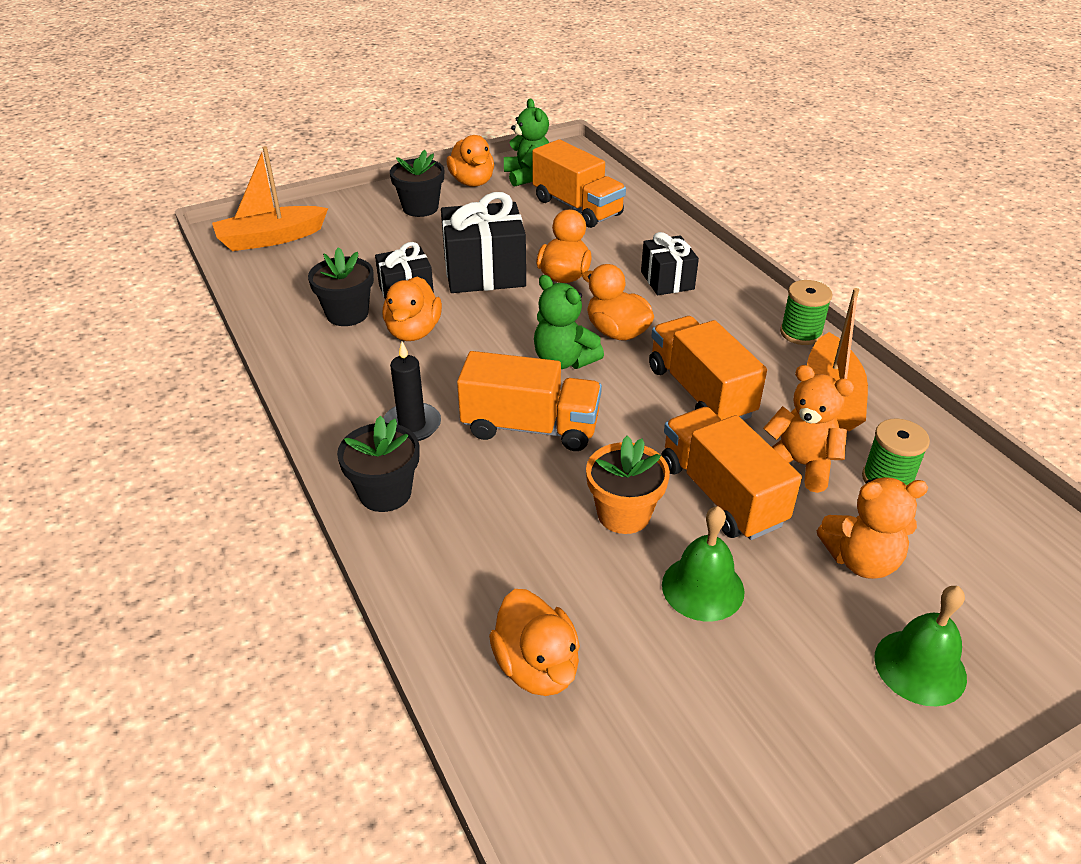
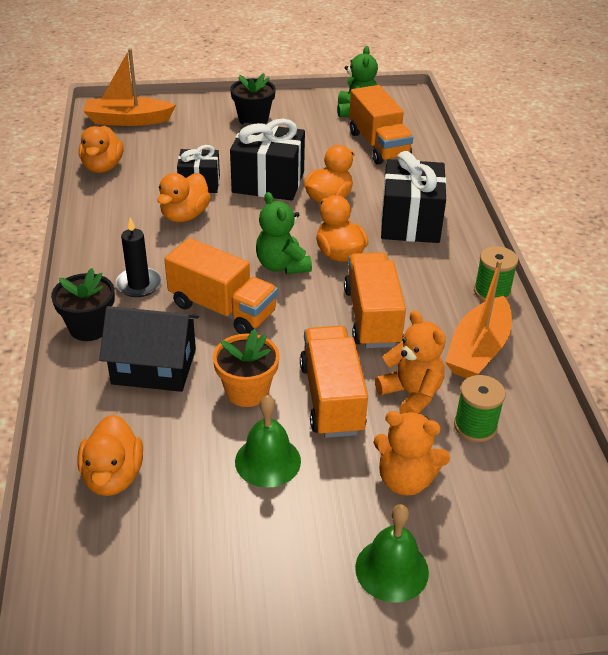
camera: 20 degrees right, 0 degrees up
black flower pot [308,247,374,326] -> none
orange duck [447,135,494,187] -> orange duck moved to [79,126,124,173]
black gift [641,232,699,295] -> black gift [381,151,446,243], size x1.65
none -> black house [99,306,199,392]

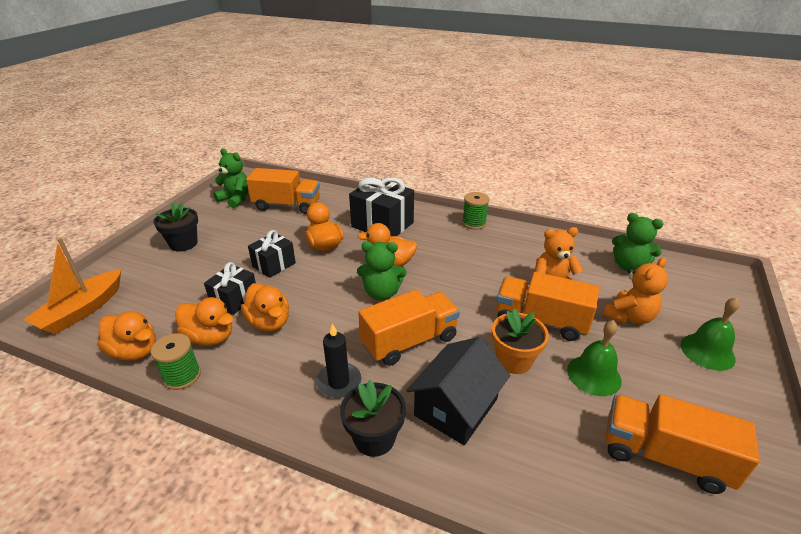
camera: 60 degrees left, 5 degrees down
orange duck [77,414,143,496] -> orange duck moved to [175,297,234,346]
black gift [230,119,305,201] -> black gift [248,230,296,278], size x0.61
orange truck [344,253,406,348] -> orange truck moved to [605,394,760,494]
orange boat [445,260,512,378] -> none
green spool [454,375,506,442] -> green spool moved to [151,333,201,390]
none -> green teddy bear [612,213,664,271]

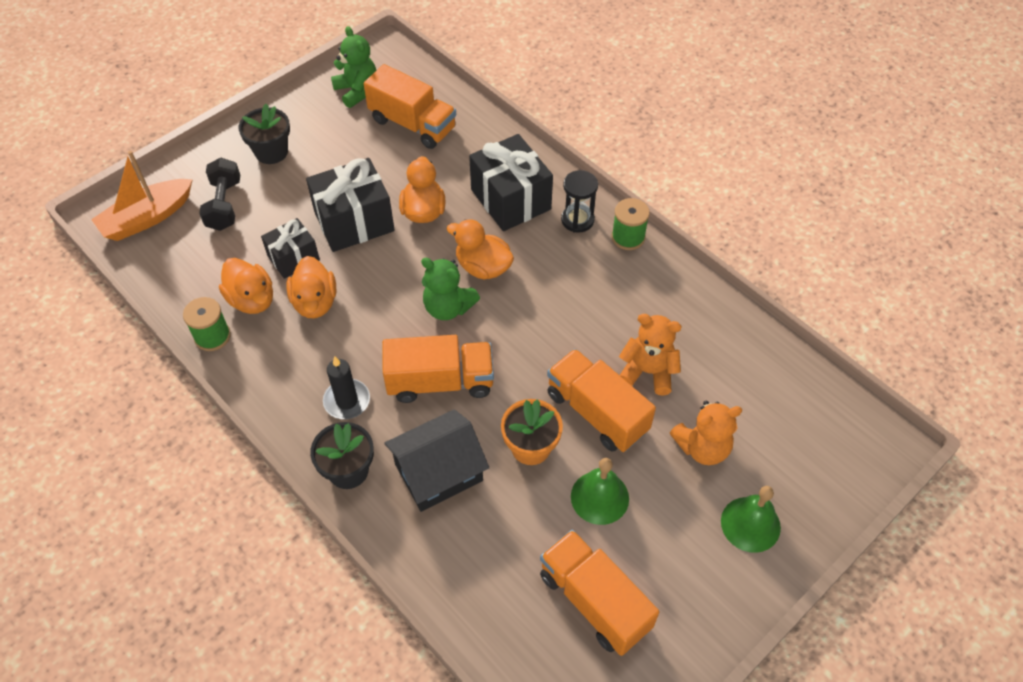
camera: 25 degrees right, 20 degrees up
orange duck [97,311,156,361] -> none
black gift [248,230,296,278] -> black gift [306,158,395,252], size x1.65
green teddy bear [612,213,664,271] -> none
none -> black dumbbell [199,158,240,231]
none -> black hourglass [561,170,598,233]

